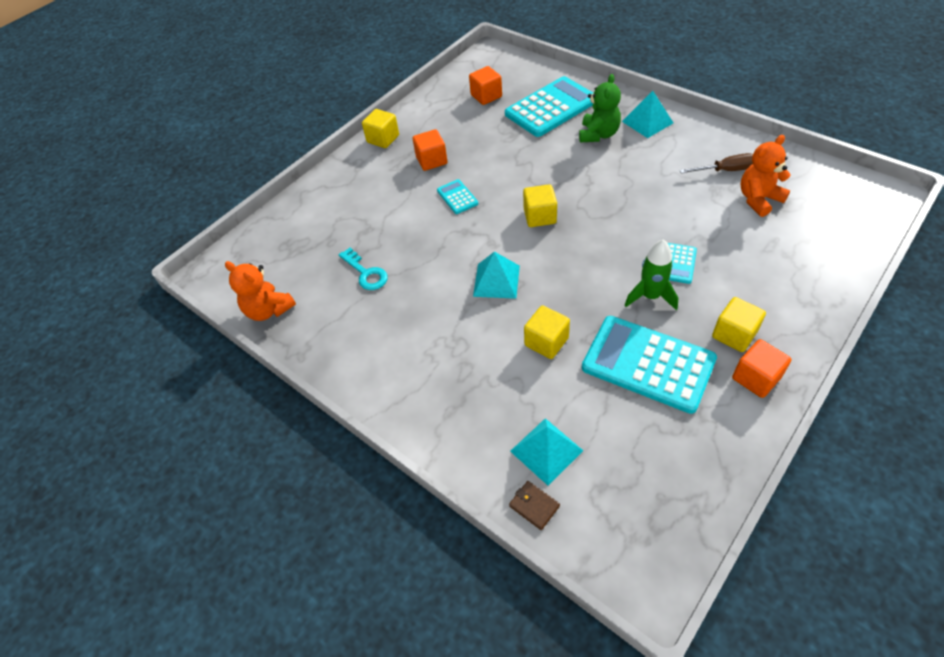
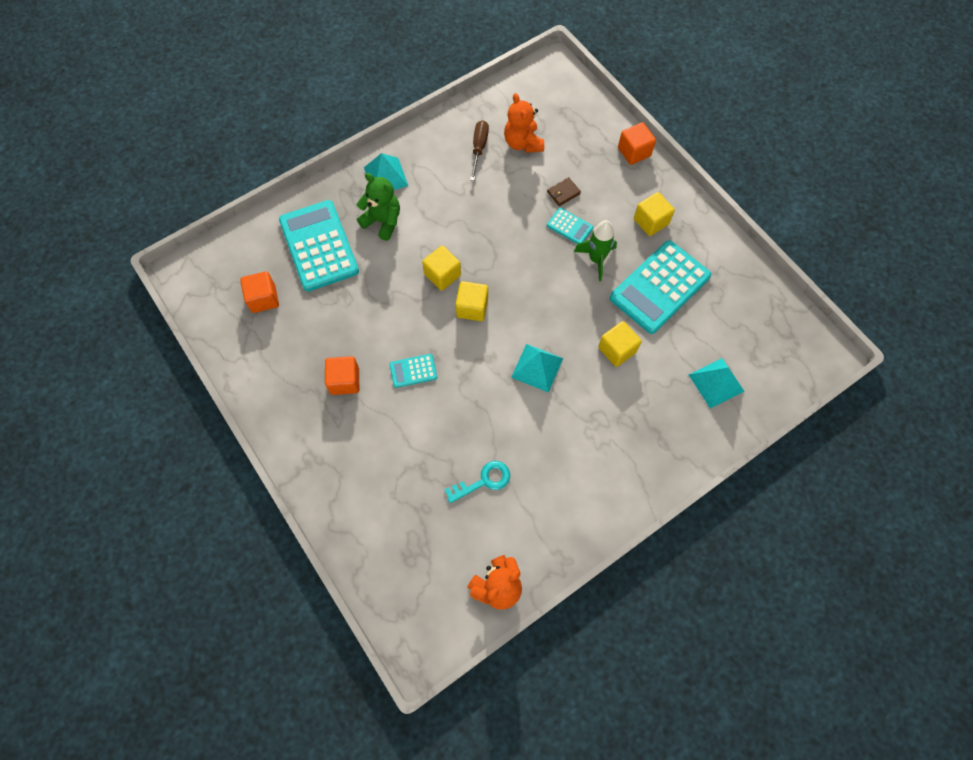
camera: 80 degrees left, 15 degrees up
yellow cube [362,109,399,148] -> yellow cube moved to [422,246,461,291]
brown wallet [509,481,560,530] -> brown wallet moved to [547,177,581,206]
orange cube [732,339,792,398] -> orange cube moved to [618,122,656,165]

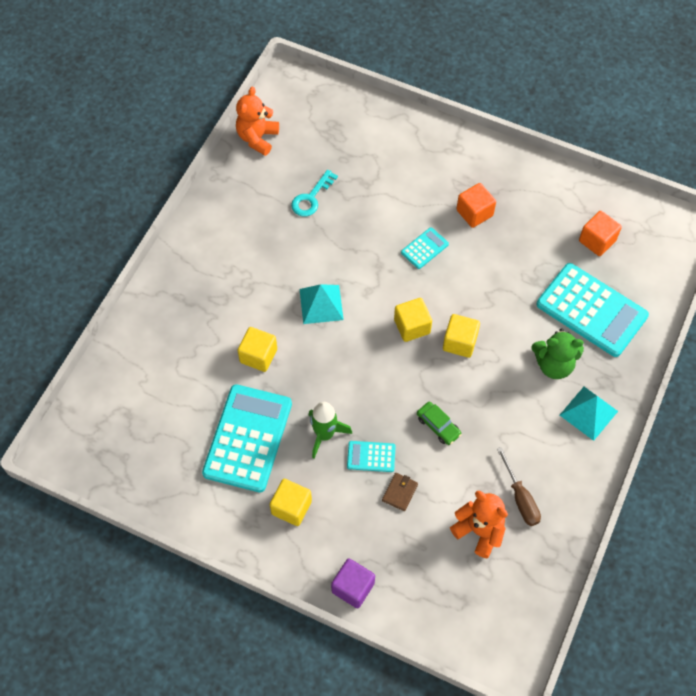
camera: 150 degrees right, 5 degrees down
orange cube [618,122,656,165] -> purple cube [331,558,375,608]
turquoise pyramid [689,358,744,409] -> none
none -> green car [417,402,462,445]

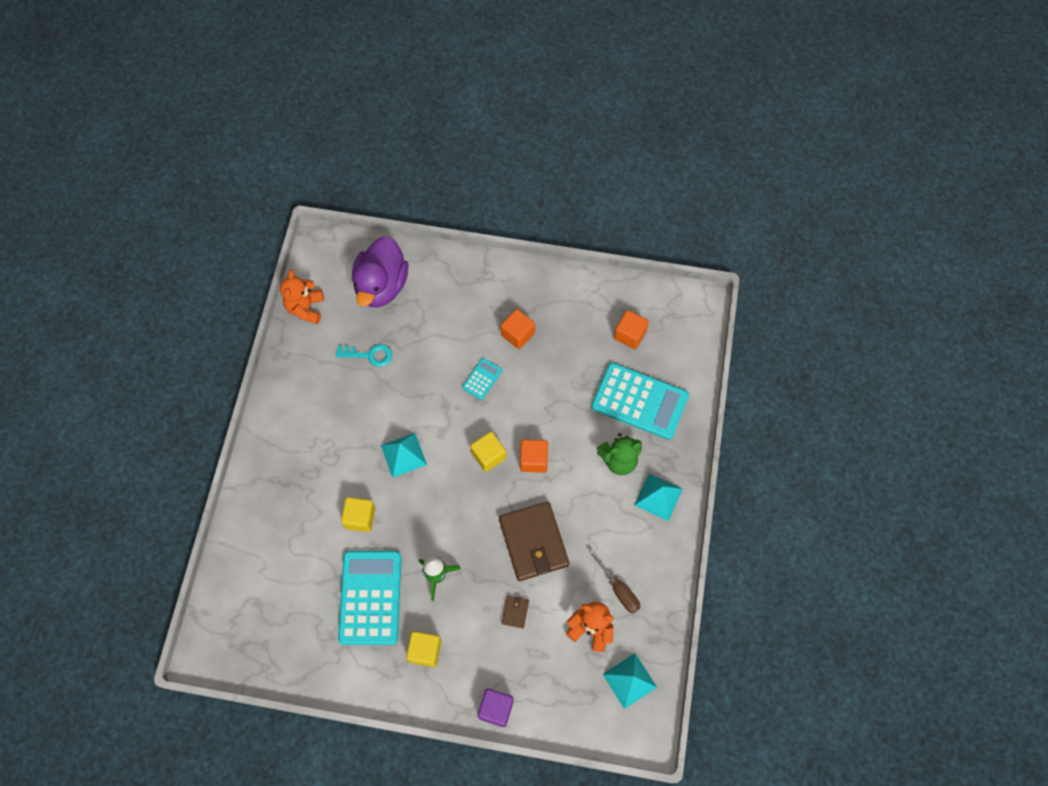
camera: 15 degrees left, 5 degrees up
turquoise key [291,170,338,217] -> turquoise key turned 105 degrees counterclockwise [336,344,392,367]
turquoise calculator [347,441,396,472] -> none
green car [417,402,462,445] -> brown wallet [499,501,569,581]
yellow cube [443,314,480,358] -> orange cube [520,439,548,473]
none -> purple duck [352,236,408,307]
none -> turquoise pyramid [603,653,657,709]

